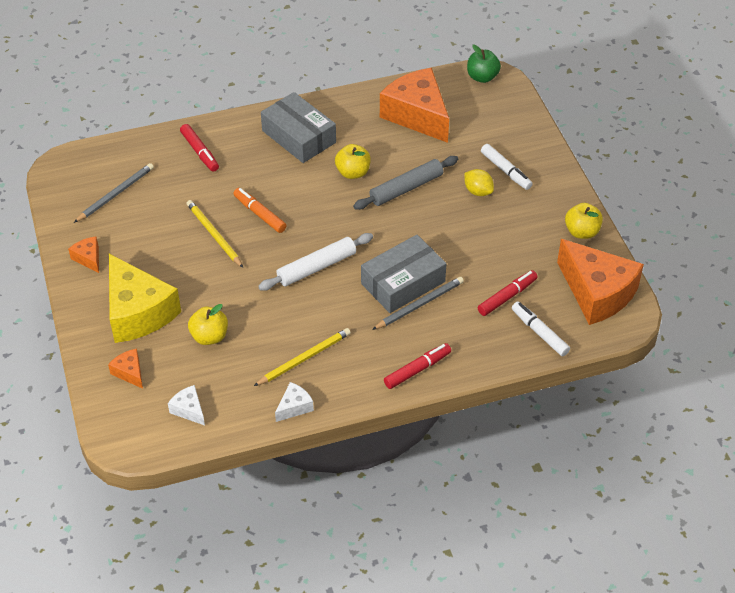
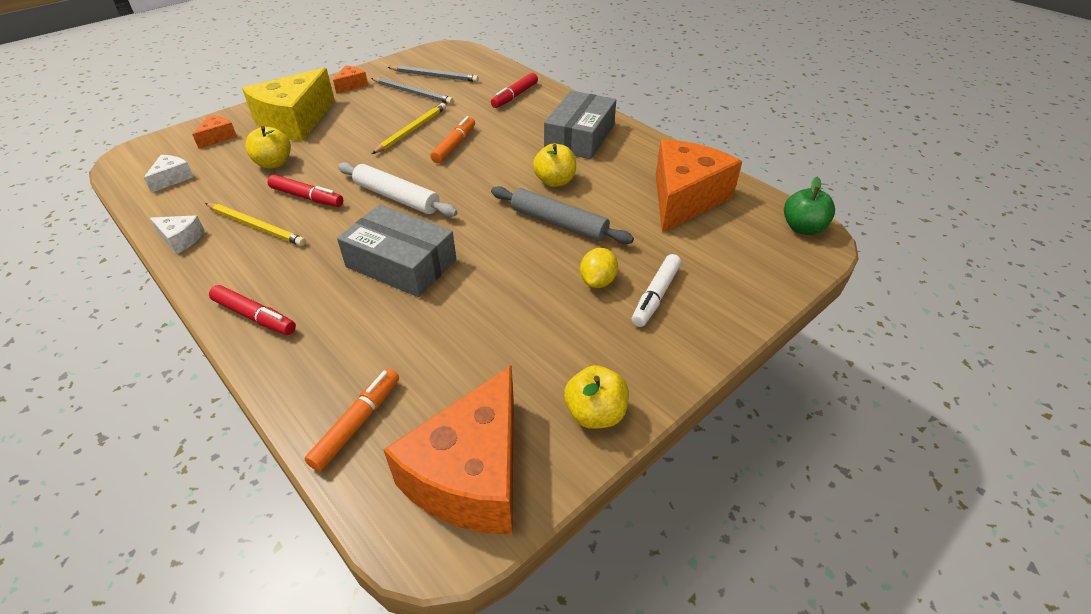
camera: 65 degrees right, 5 degrees down
grey pencil [372,277,464,330] -> grey pencil moved to [371,78,453,104]
red marker [478,270,538,316] -> red marker moved to [268,175,343,207]
white marker [512,302,570,356] -> orange marker [304,368,399,471]

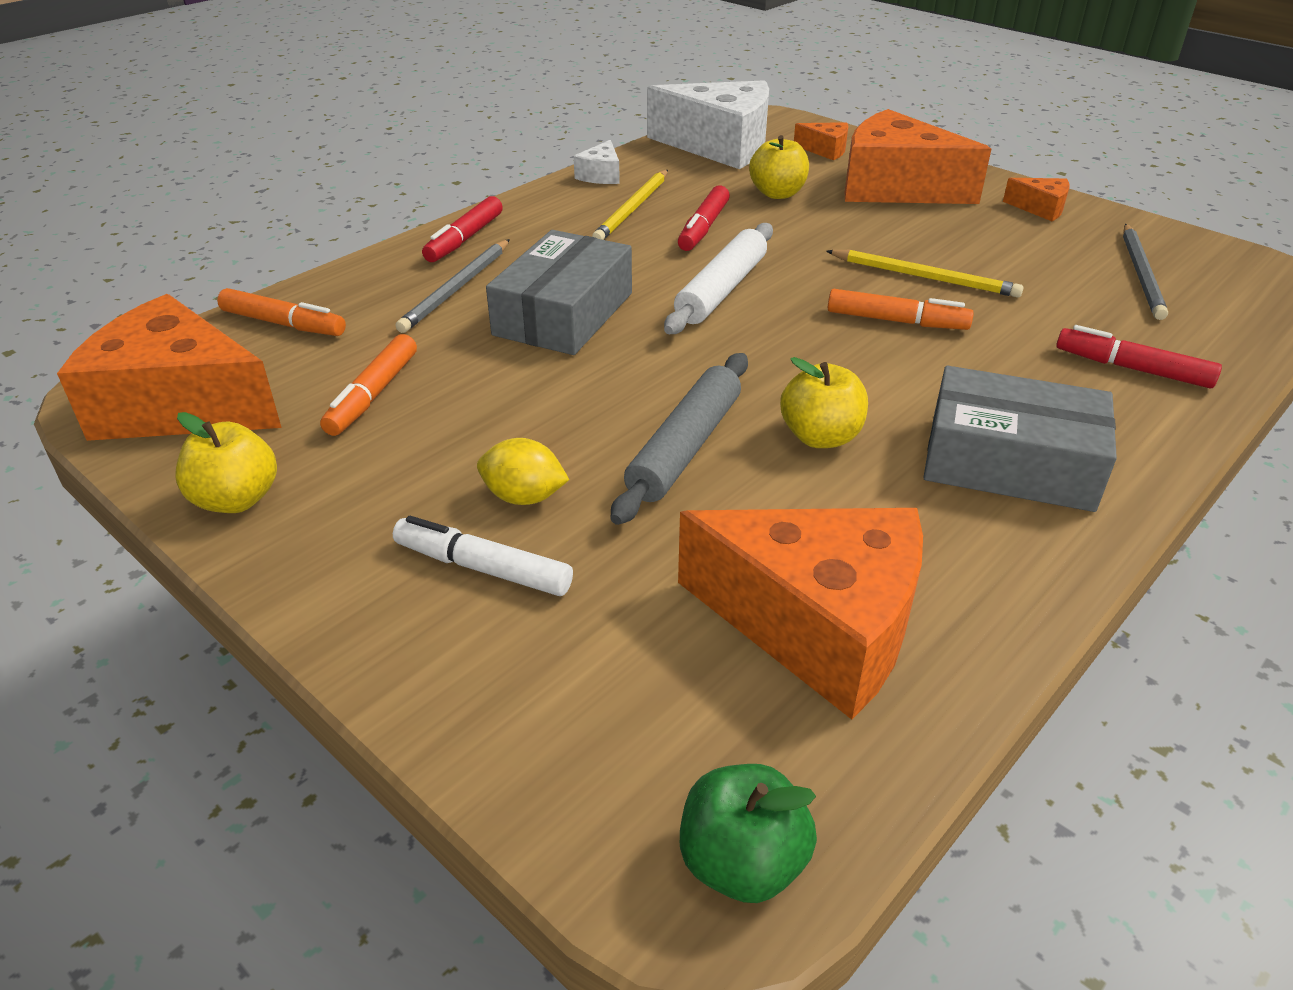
camera: 85 degrees right, 5 degrees down
white cheese [144,155,194,193] -> white cheese [647,80,769,169], size x2.31
yellow cheese [242,68,335,141] -> orange cheese [845,109,991,204]
grey pencil [371,78,453,104] -> grey pencil moved to [396,239,510,333]
none -> orange marker [320,334,417,436]

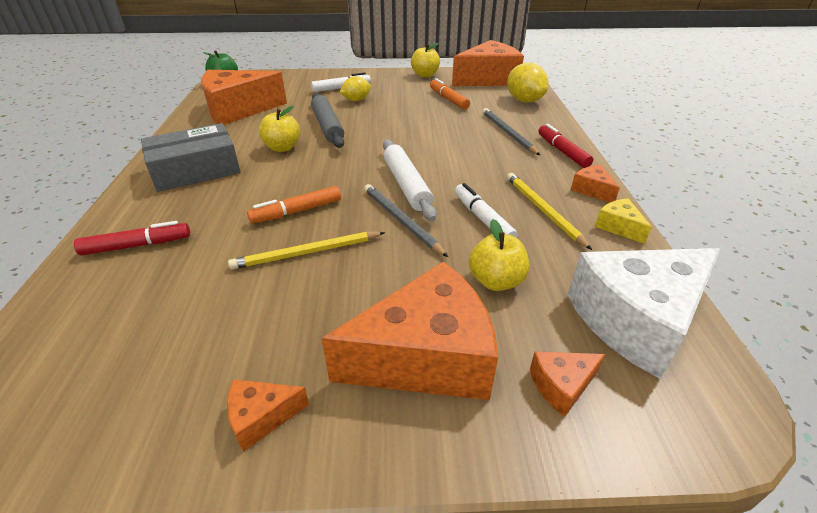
camera: 135 degrees right, 0 degrees up
orange marker [217,288,346,336] -> yellow lemon [507,63,548,103]
grey box [486,230,632,355] -> none
white cheese [574,140,620,184] -> yellow cheese [595,198,652,244]
red marker [678,185,730,251] -> white marker [455,183,518,238]
grey pencil [1123,224,1168,320] -> grey pencil moved to [364,184,448,257]
none -> orange cheese [571,165,620,202]

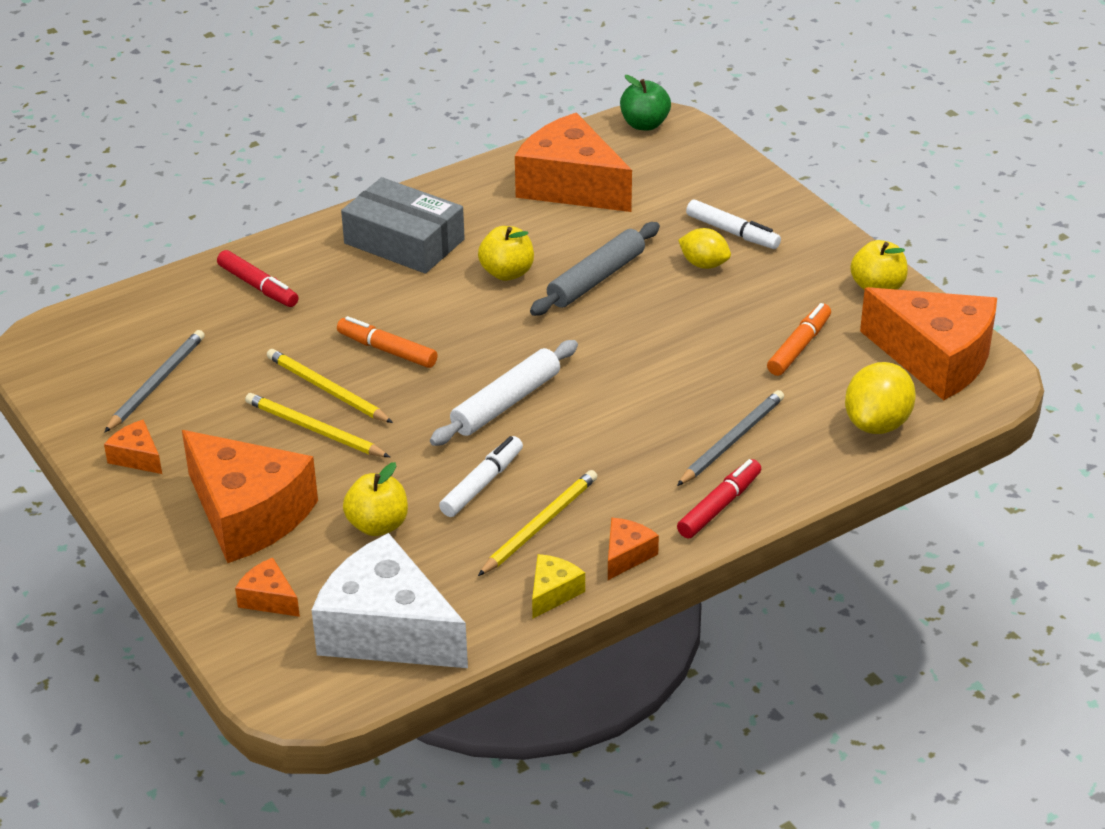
camera: 60 degrees right, 0 degrees up
grey pencil [364,184,448,257] -> grey pencil moved to [104,330,205,433]
none -> yellow pencil [245,393,390,457]

